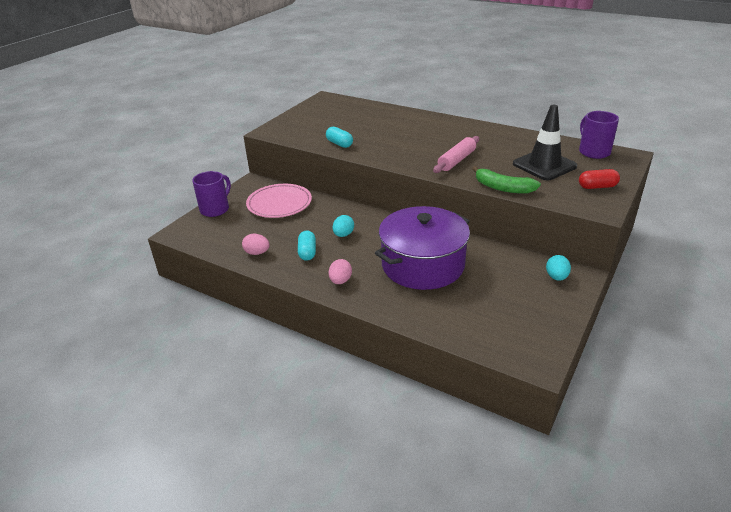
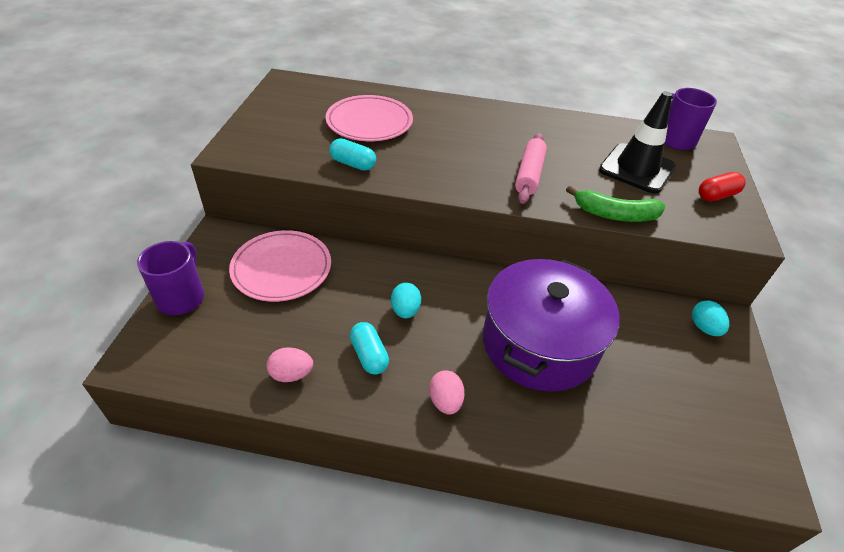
camera: 25 degrees left, 10 degrees up
none -> pink plate [326,95,413,141]

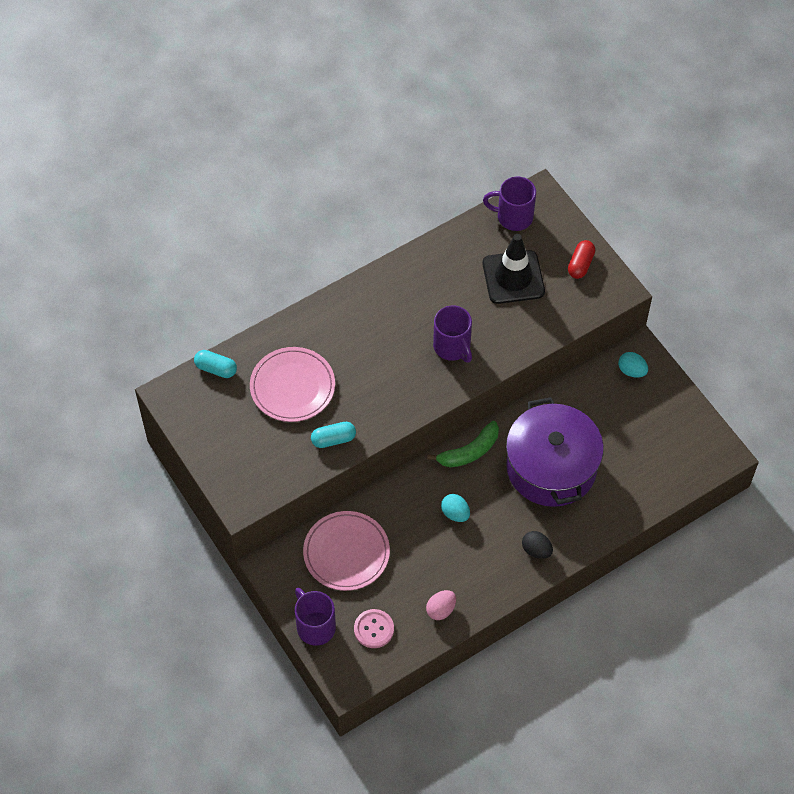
camera: 40 degrees left, 15 degrees up
turquoise capsule [350,322,389,375] -> turquoise capsule moved to [194,350,237,378]
pink egg [429,370,465,415] -> black egg [522,531,553,559]
pink rolling pin [515,133,547,204] -> purple mug [433,305,472,363]
green banana [566,186,665,222] -> green banana moved to [427,421,499,467]
none -> pink button [354,609,394,648]

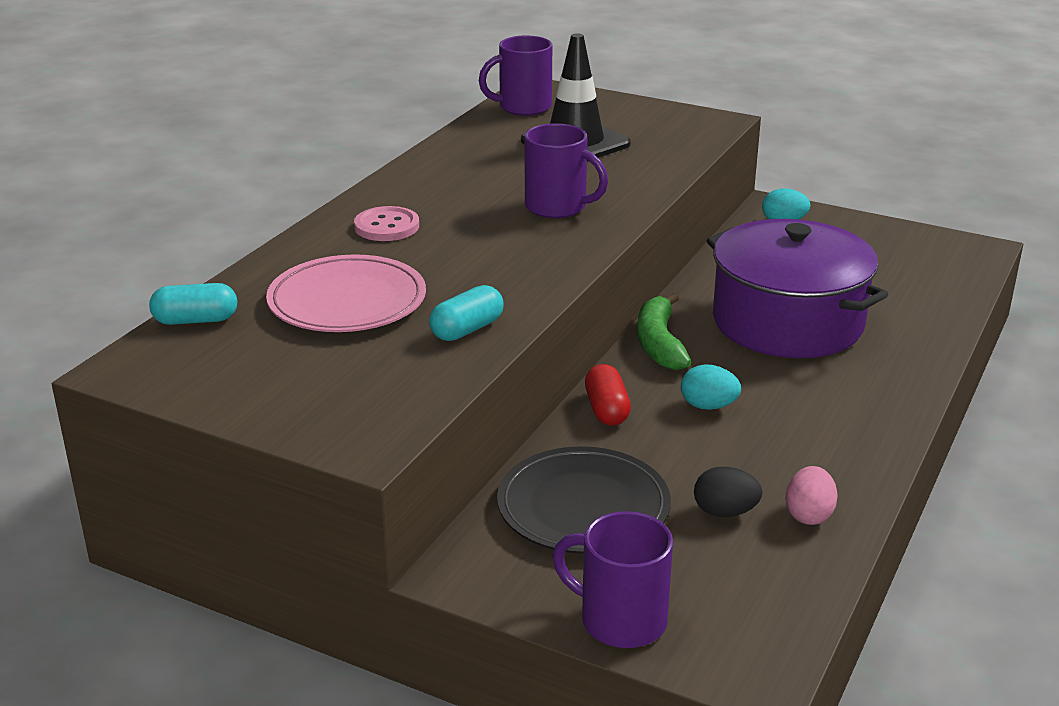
camera: 30 degrees left, 30 degrees down
pink plate [303,511,390,591] -> black plate [497,446,671,554]
pink button [354,609,394,648] -> pink button moved to [354,206,419,241]
green banana [427,421,499,467] -> green banana turned 150 degrees clockwise [637,293,691,370]
black egg [522,531,553,559] -> black egg moved to [694,467,763,517]
red capsule [568,240,595,279] -> red capsule moved to [585,364,631,426]

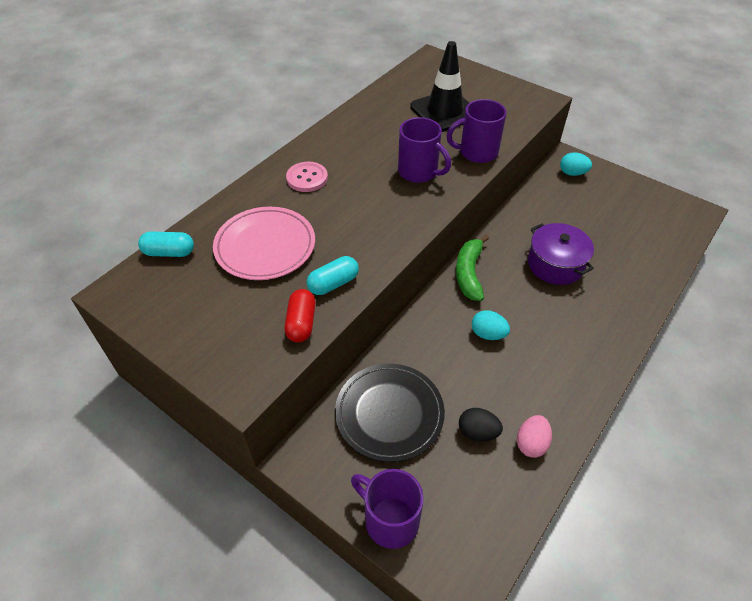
camera: 10 degrees right, 20 degrees up
purple mug [479,36,552,116] -> purple mug moved to [446,99,506,163]
red capsule [585,364,631,426] -> red capsule moved to [285,289,315,342]
purple pot [707,219,888,358] -> purple pot [528,223,594,285], size x0.59

